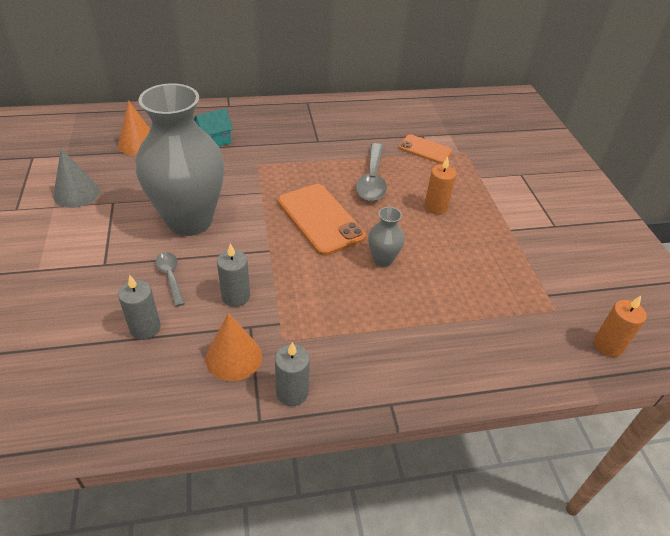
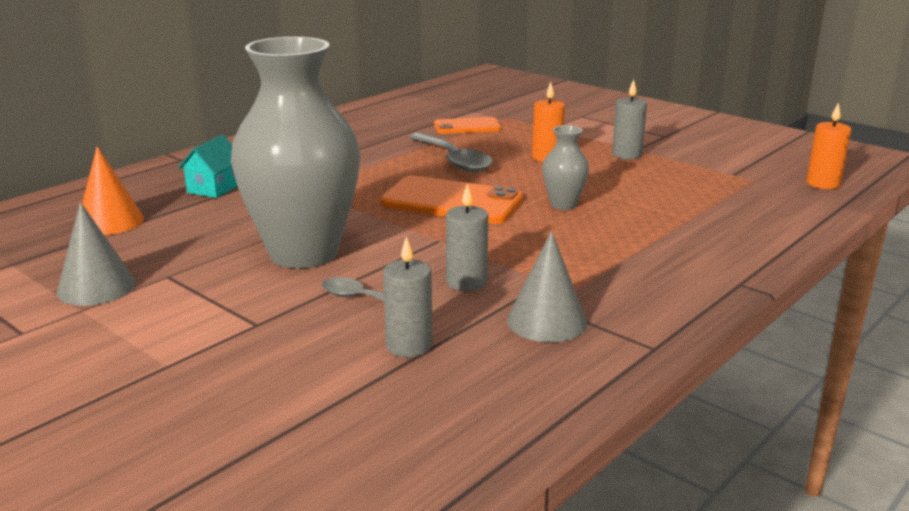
camera: 35 degrees left, 20 degrees down
orange cone [205,313,262,381] -> grey cone [507,231,587,342]
grey candle [275,342,310,406] -> grey candle moved to [612,79,647,159]

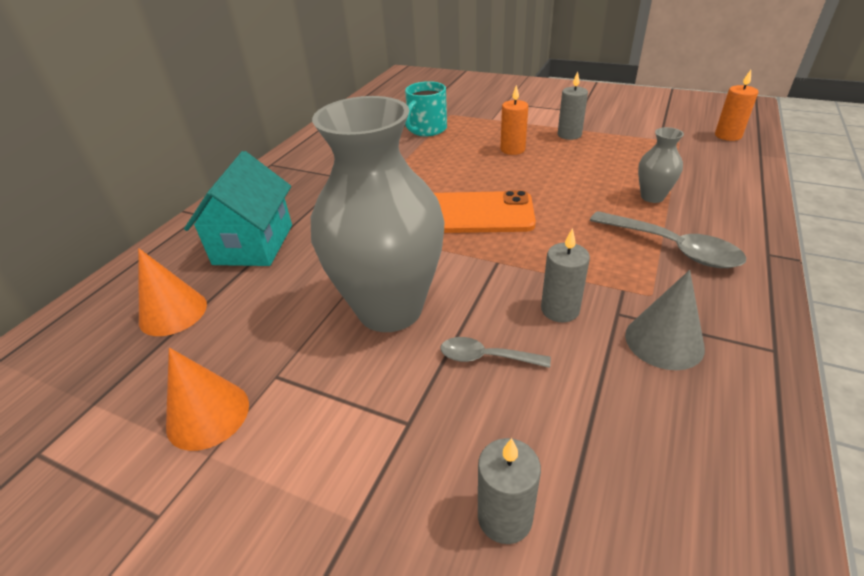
camera: 15 degrees left, 15 degrees up
grey cone [57,202,136,306] -> orange cone [166,348,249,451]
turquoise house [178,135,237,198] -> turquoise house [184,151,292,266], size x1.77
grey candle [383,236,432,357] -> grey candle moved to [478,438,541,544]
grey spoon [409,132,493,172] -> grey spoon moved to [590,211,746,268]
orange phone [434,117,502,134] -> turquoise mug [405,81,447,136]
grey vase [542,125,589,210] -> grey vase moved to [638,127,684,203]

